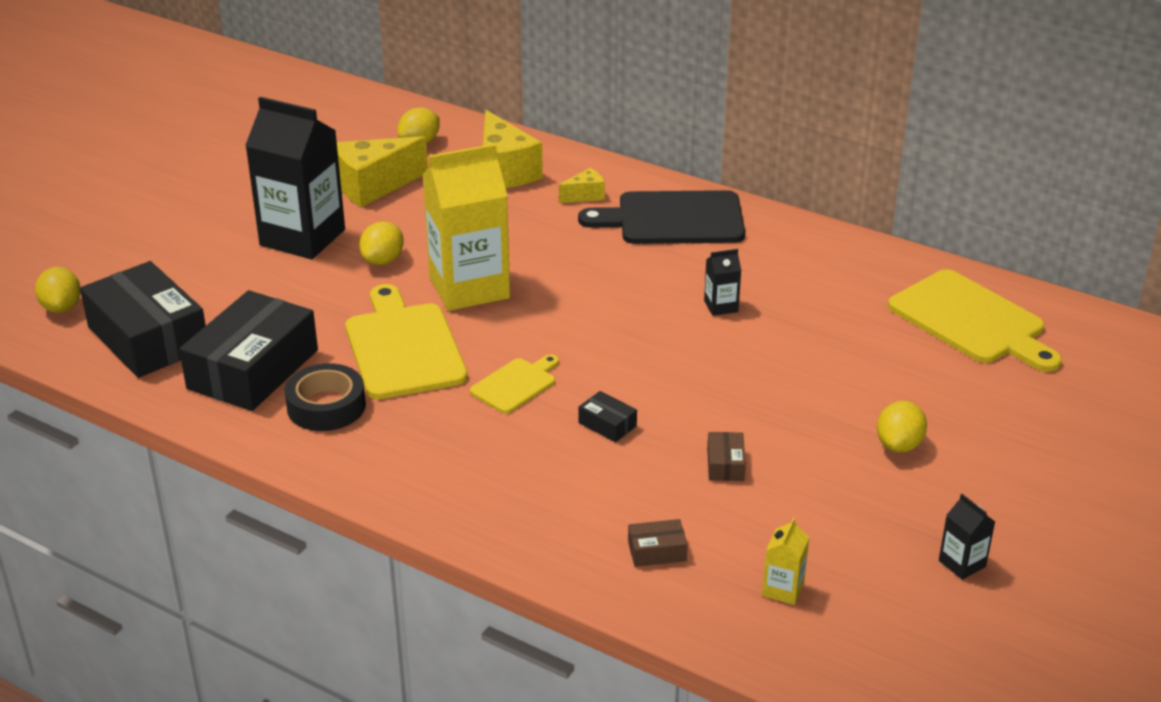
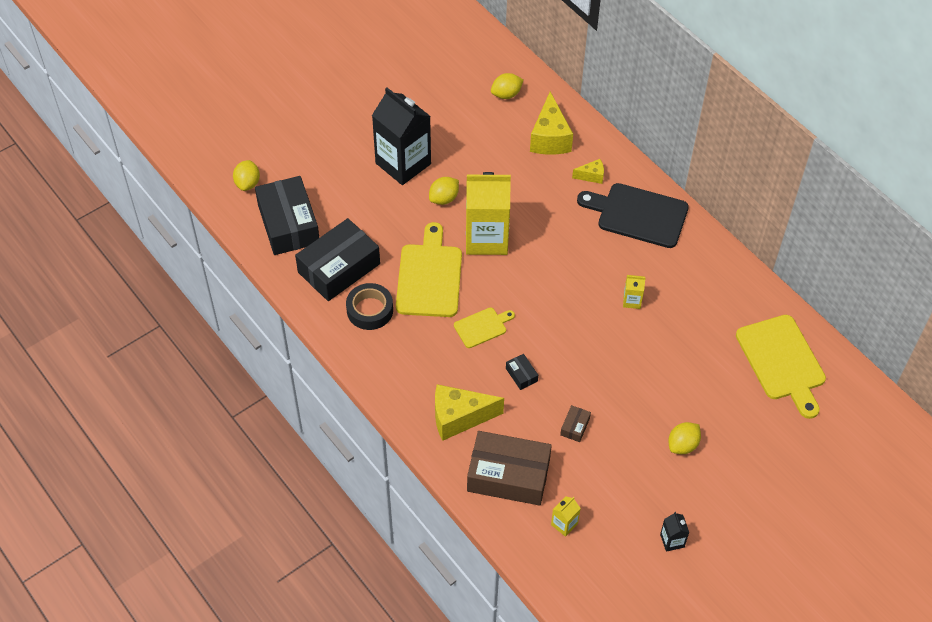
camera: 20 degrees right, 20 degrees up
yellow cheese [337,136,428,207] -> yellow cheese moved to [435,384,504,441]
brown box [628,519,688,567] -> brown box [467,431,552,506], size x2.46
black carton [704,249,741,316] -> yellow carton [623,275,646,309]

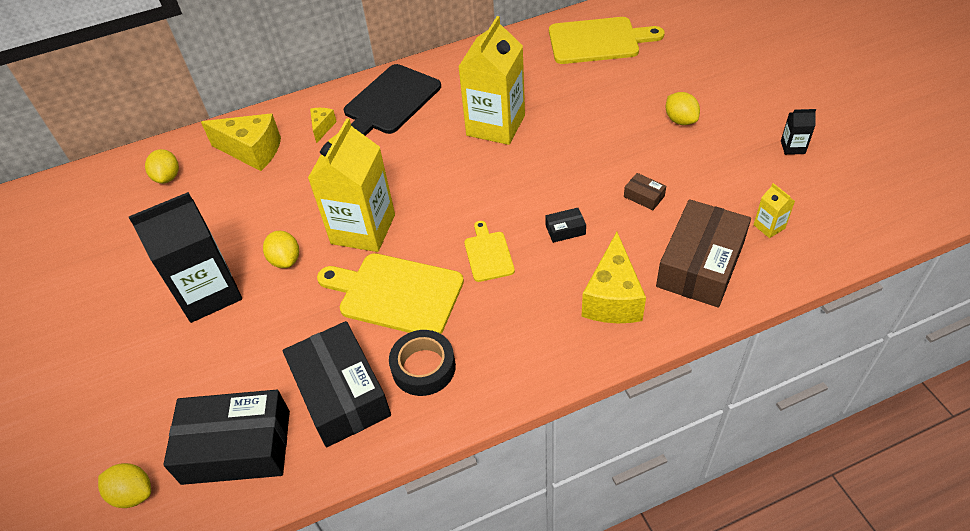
camera: 70 degrees left, 5 degrees down
yellow carton [623,275,646,309] -> yellow carton [458,16,525,145], size x2.42

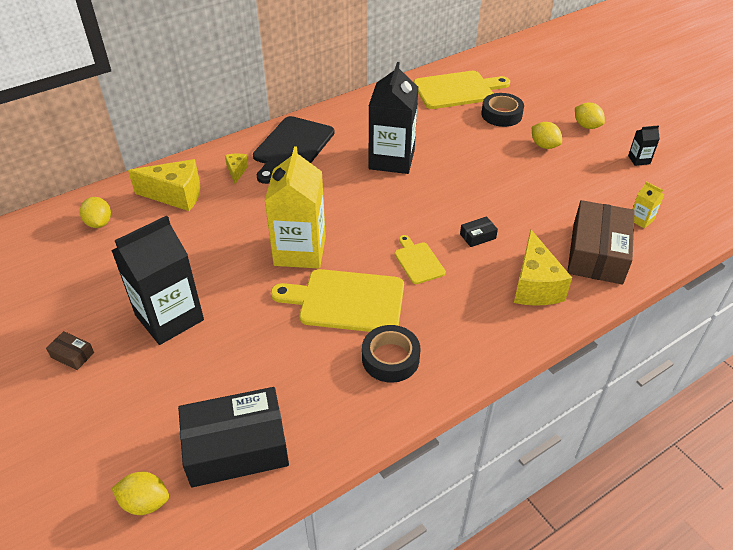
camera: 15 degrees left, 5 degrees down
yellow lemon [263,231,299,268] -> yellow lemon moved to [575,102,605,129]
black box [283,321,391,447] -> none
yellow carton [458,16,525,145] -> black carton [369,62,418,174]
brown box [624,173,666,210] -> brown box moved to [46,331,94,370]
none -> black tape [481,93,524,127]

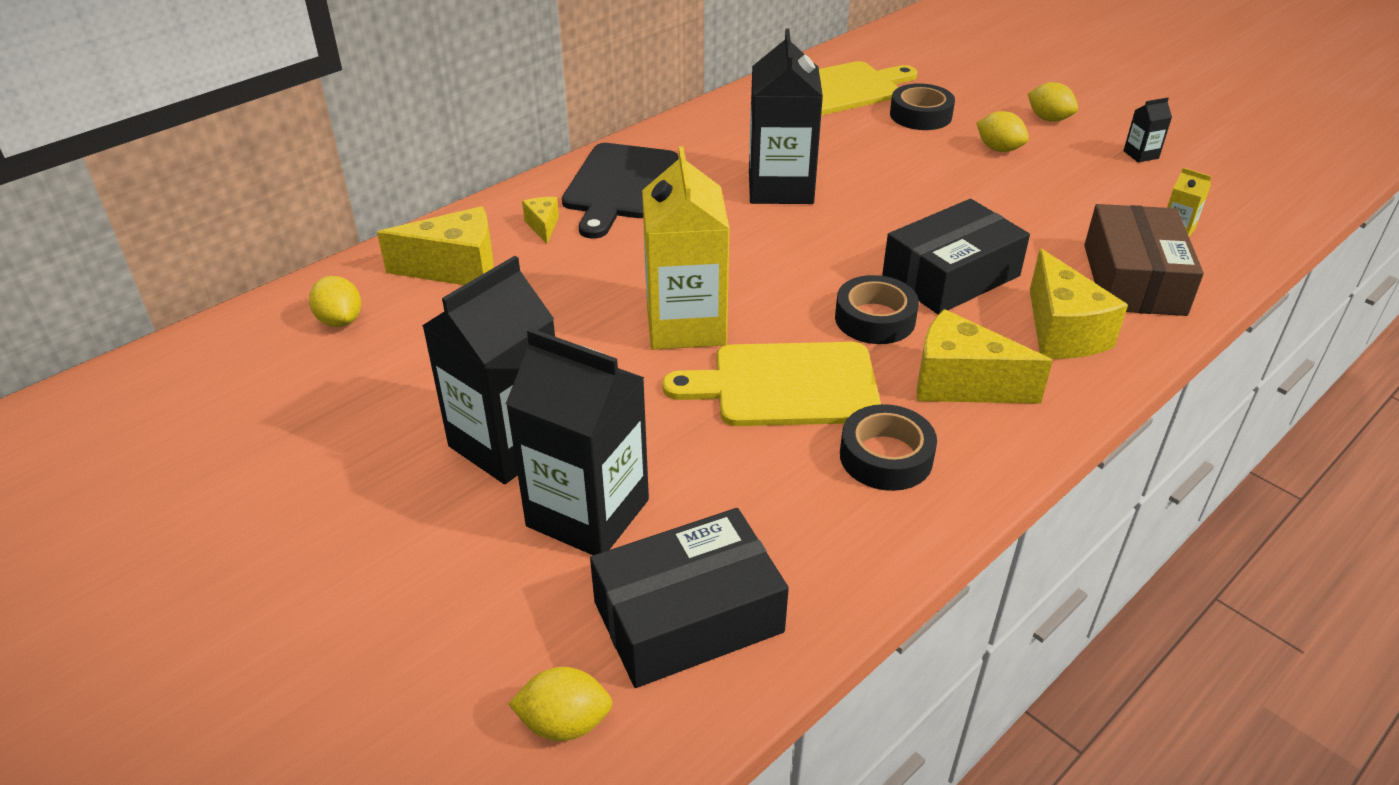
camera: 10 degrees left, 5 degrees down
brown box [46,331,94,370] -> none
yellow cutting board [395,235,446,284] -> black tape [835,275,919,344]
black box [460,216,498,247] -> black box [882,199,1030,315], size x2.46
none -> black carton [506,328,649,555]
none -> yellow cheese [917,309,1053,404]

